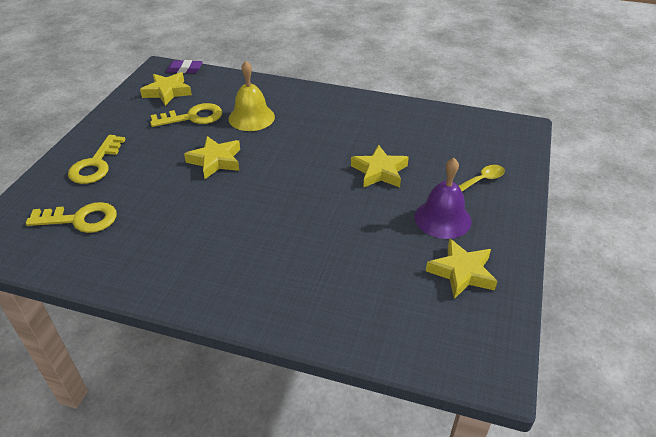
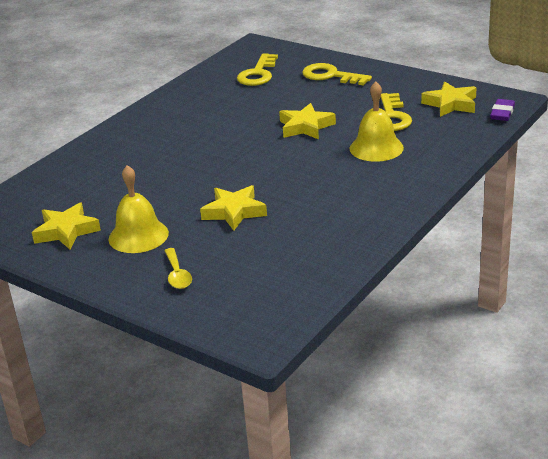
camera: 110 degrees right, 10 degrees down
purple bell [414,158,472,239] -> yellow bell [109,165,169,253]

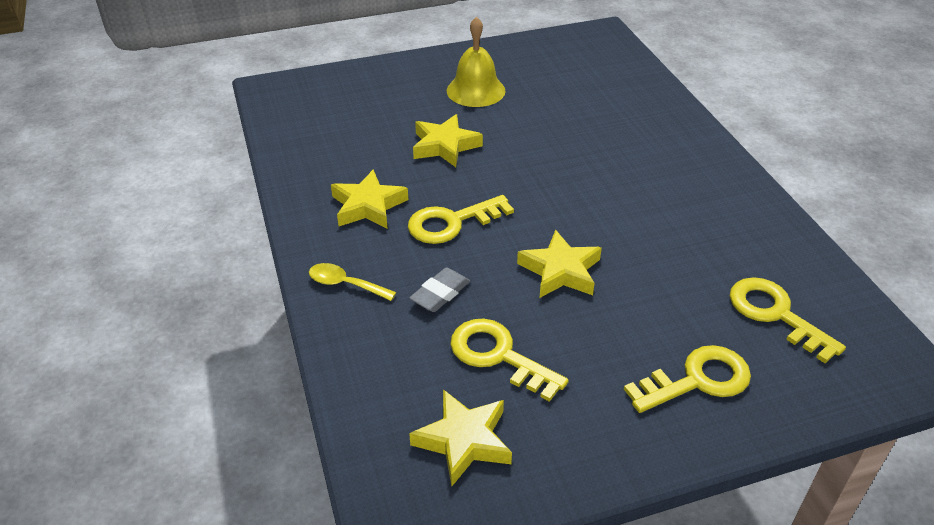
camera: 125 degrees right, 10 degrees up
yellow star [32,203,101,249] -> yellow star moved to [331,169,408,229]
yellow spoon [165,248,192,289] -> yellow spoon moved to [309,263,396,301]
yellow bell [350,82,404,162] -> grey eraser [409,267,470,312]
purple eraser [490,99,515,121] -> none
none -> yellow key [408,195,514,244]

